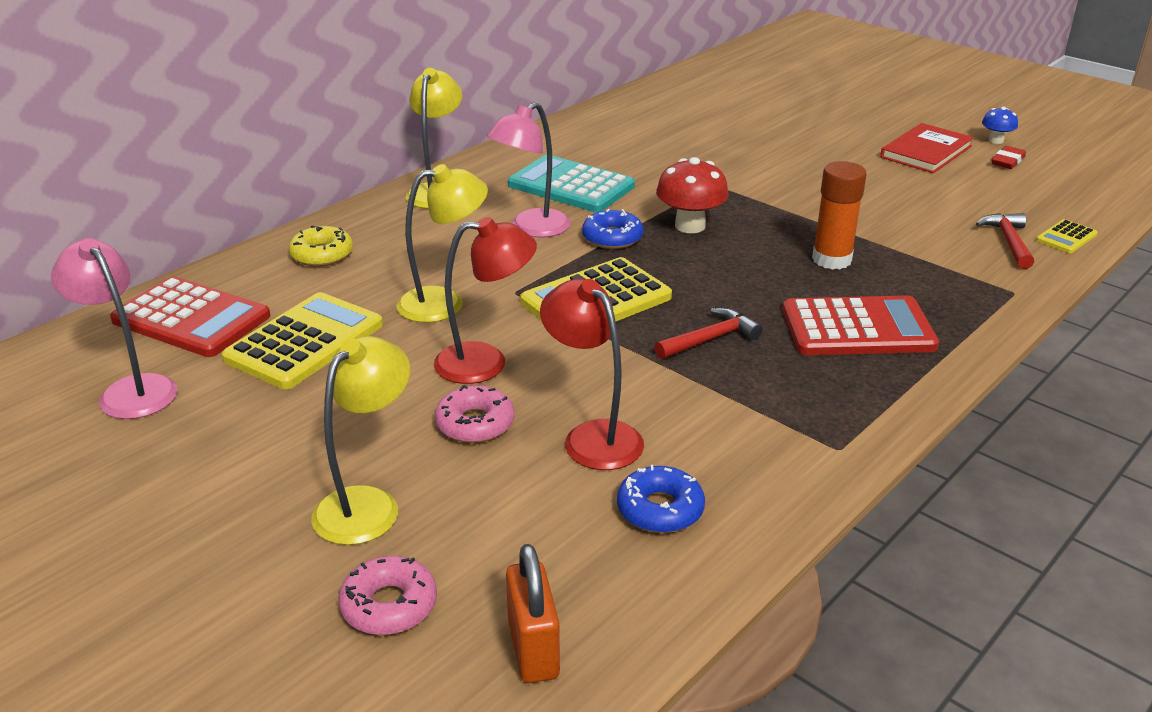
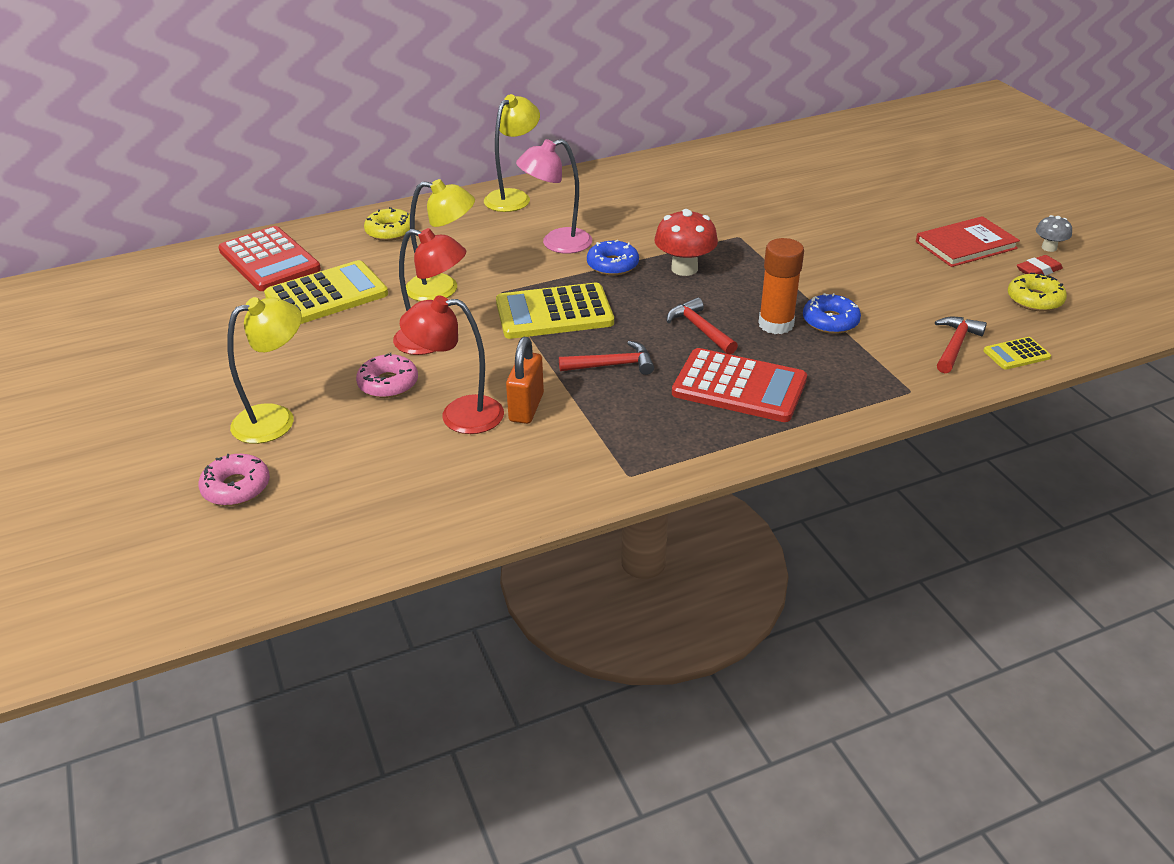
camera: 25 degrees right, 5 degrees up
pink lamp [51,238,178,419] -> none
orange padlock [506,544,560,683] -> orange padlock moved to [506,337,544,424]
turquoise calculator [508,155,635,212] -> none
red lamp [540,279,644,470] -> red lamp turned 75 degrees counterclockwise [400,295,504,434]
blue donut [617,465,705,533] -> blue donut moved to [803,293,861,334]
blue mushroom [982,107,1018,144] -> grey mushroom [1036,215,1072,252]
none -> red hammer [667,297,738,354]
none -> yellow donut [1008,273,1067,311]

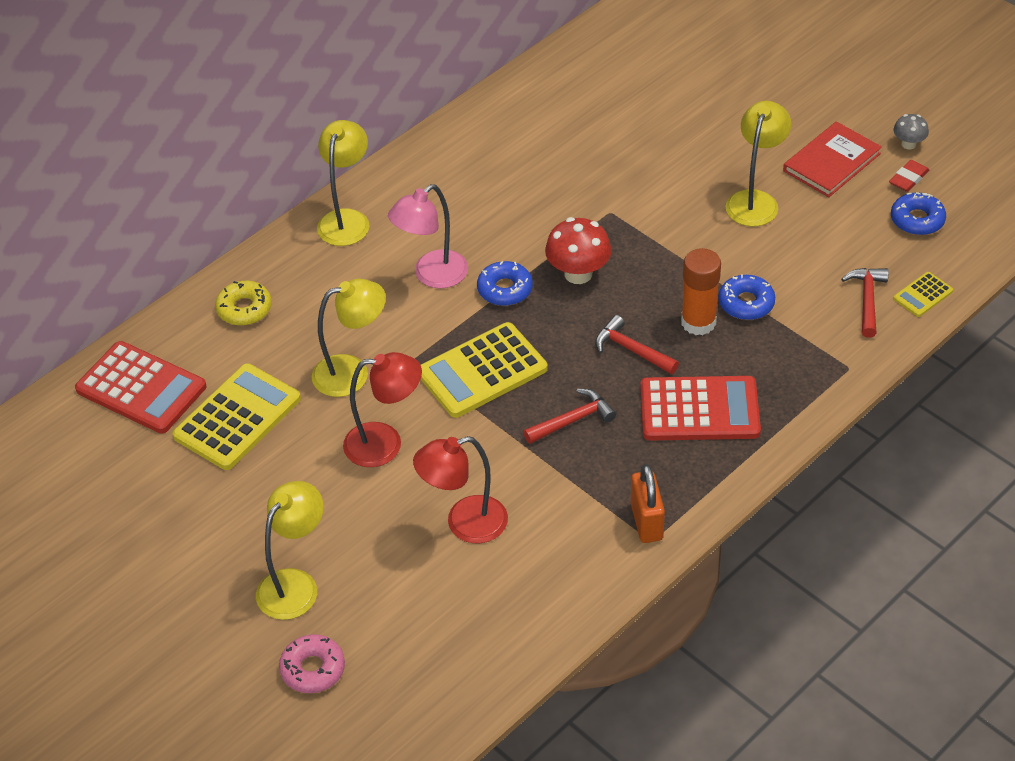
camera: 20 degrees left, 10 degrees up
pink donut [356,353,418,398] -> none
orange padlock [506,337,544,424] -> orange padlock moved to [631,464,665,543]
yellow donut [1008,273,1067,311] -> blue donut [891,192,946,235]
none -> yellow lamp [726,101,791,227]

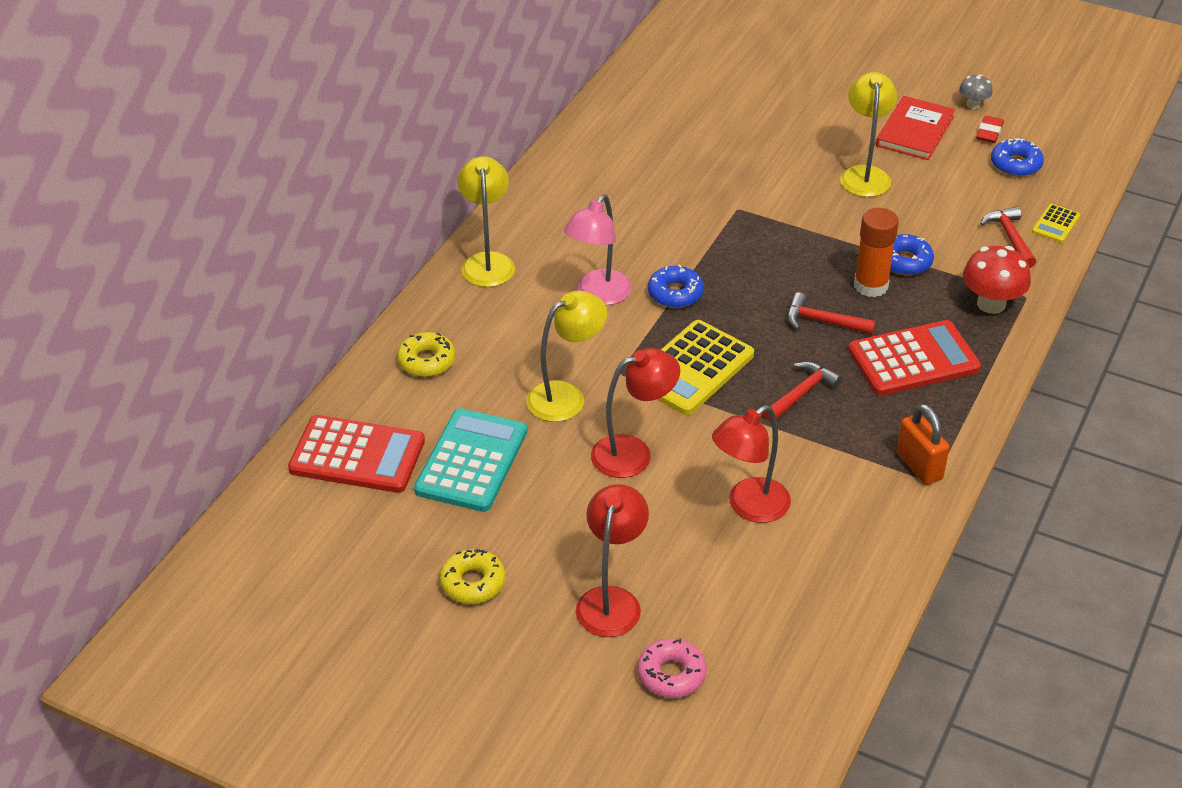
camera: 20 degrees left, 5 degrees down
yellow calculator [172,363,301,470] -> turquoise calculator [414,408,527,512]
yellow lamp [256,481,324,620] -> red lamp [576,484,649,637]
red mushroom [545,217,611,284] -> red mushroom moved to [963,246,1031,314]
none -> yellow donut [440,549,505,604]

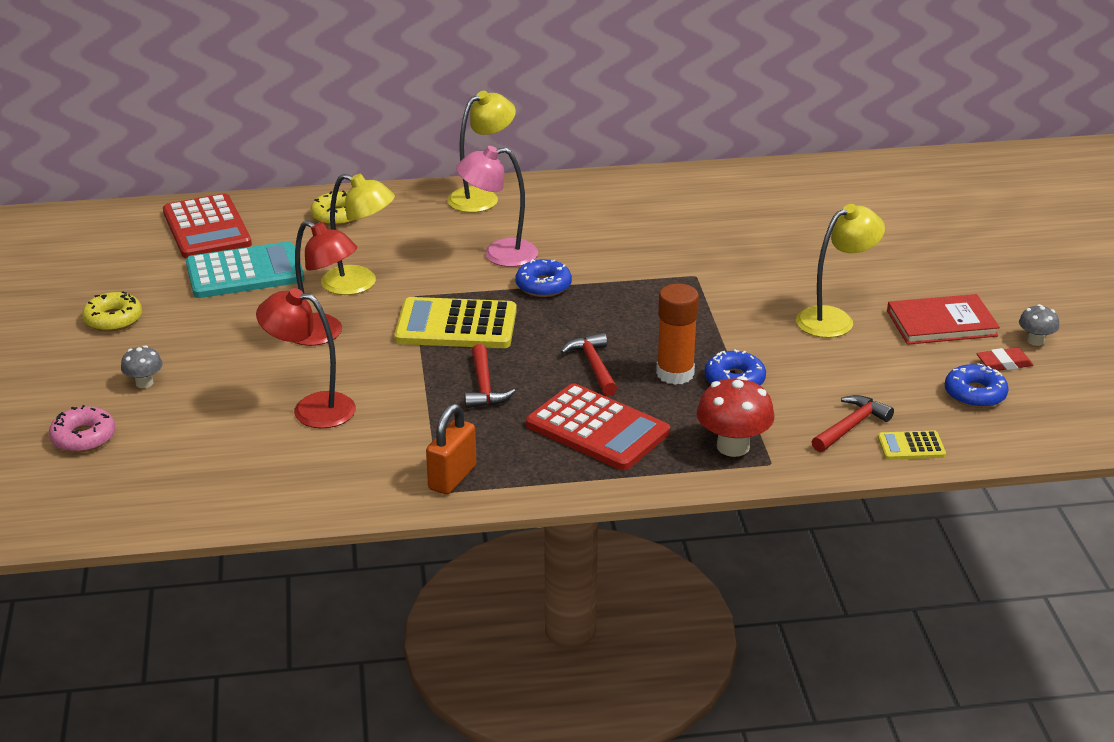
camera: 55 degrees right, 10 degrees down
red lamp [576,484,649,637] -> grey mushroom [121,345,163,388]
red hammer [764,361,842,422] -> red hammer turned 75 degrees clockwise [465,344,516,408]

